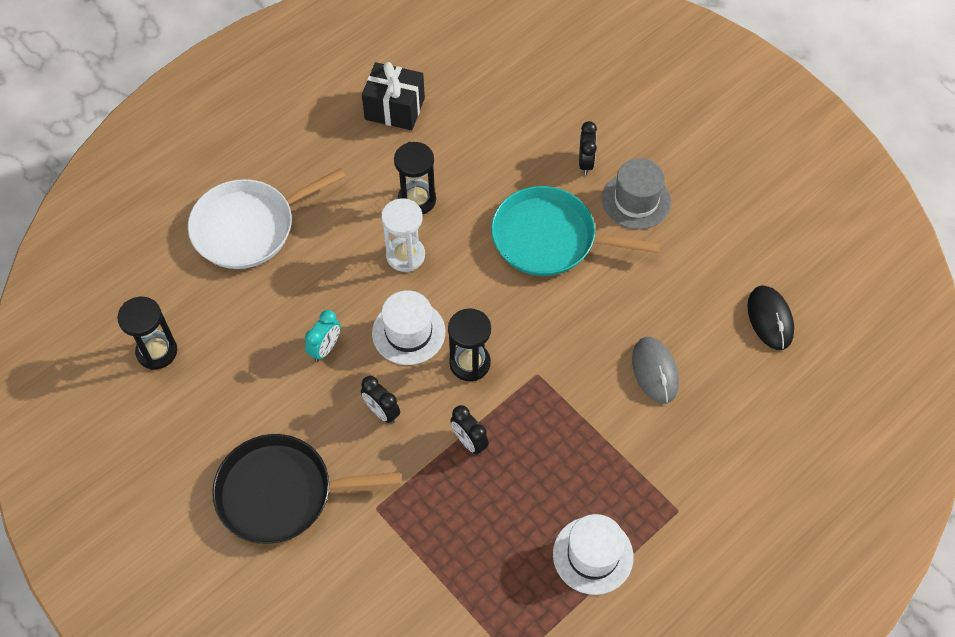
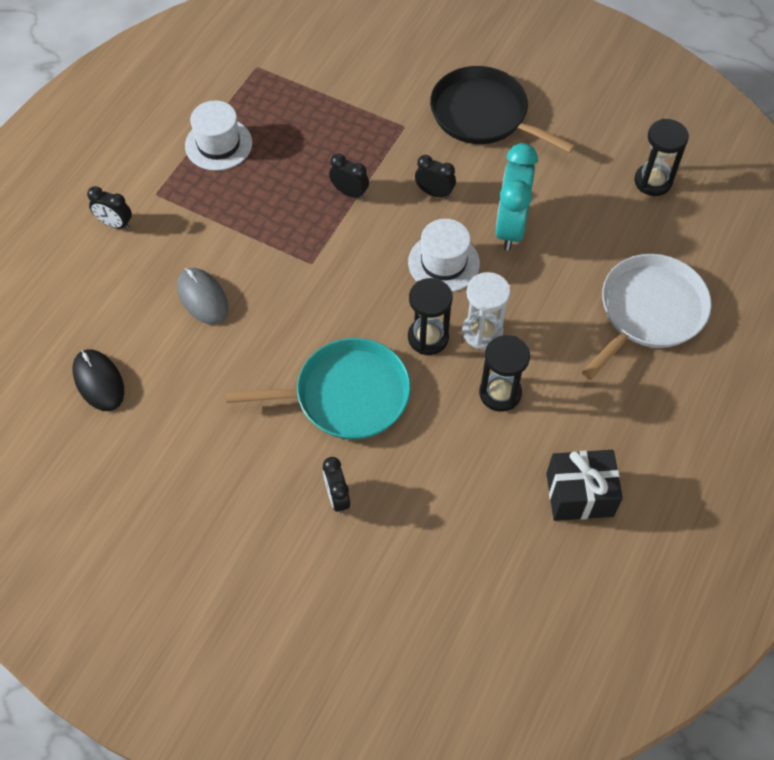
camera: 160 degrees right, 0 degrees up
black pan [212,434,401,544] -> black pan turned 120 degrees counterclockwise [430,66,576,153]
turquoise clock [305,310,341,361] -> turquoise clock [495,143,538,251], size x1.89
black hourglass [448,308,491,381] -> black hourglass moved to [408,278,453,355]
grey hat [602,158,671,229] -> none
none -> black clock [87,186,132,229]

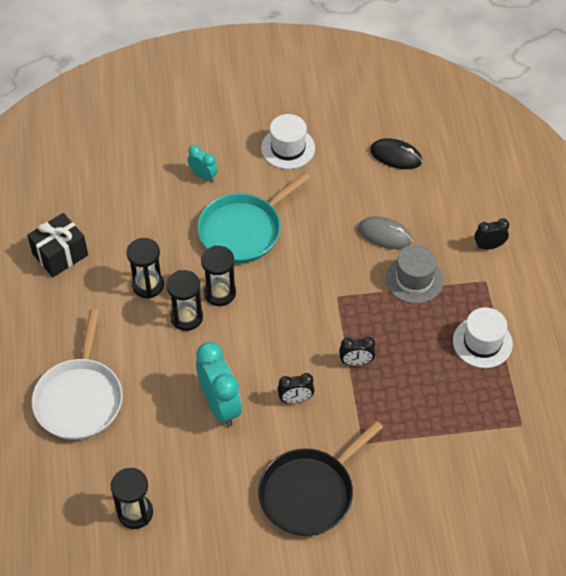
camera: 145 degrees right, 5 degrees down
black clock [323,457,350,514] -> turquoise clock [188,145,218,182]
white hat [408,219,480,292] -> white hat moved to [261,114,315,169]
black pan [430,66,576,153] -> black pan turned 135 degrees clockwise [258,421,383,536]
white hourglass [462,272,510,349] -> black hourglass [166,270,203,331]
none -> grey hat [386,245,444,304]

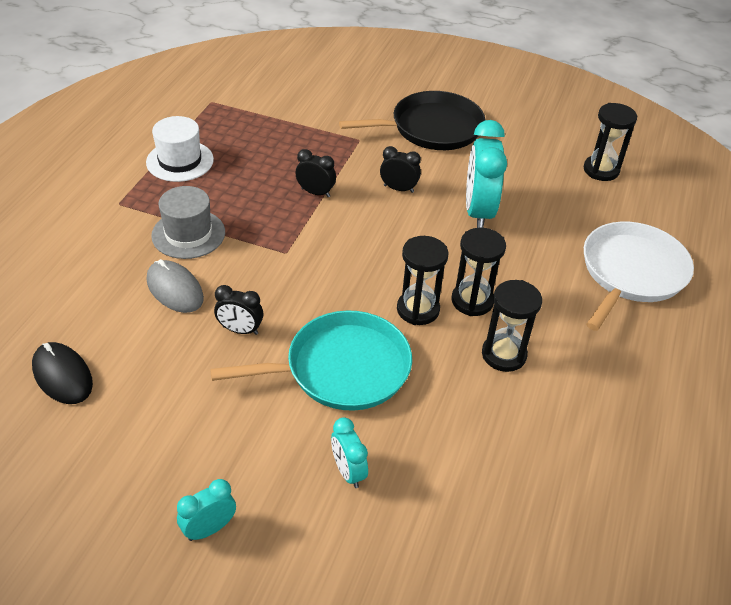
camera: 155 degrees left, 10 degrees down
black gift [27,213,88,277] -> none
white hat [261,114,315,169] -> none
black clock [474,218,509,250] -> black clock moved to [214,285,263,335]
none -> turquoise clock [177,479,236,541]

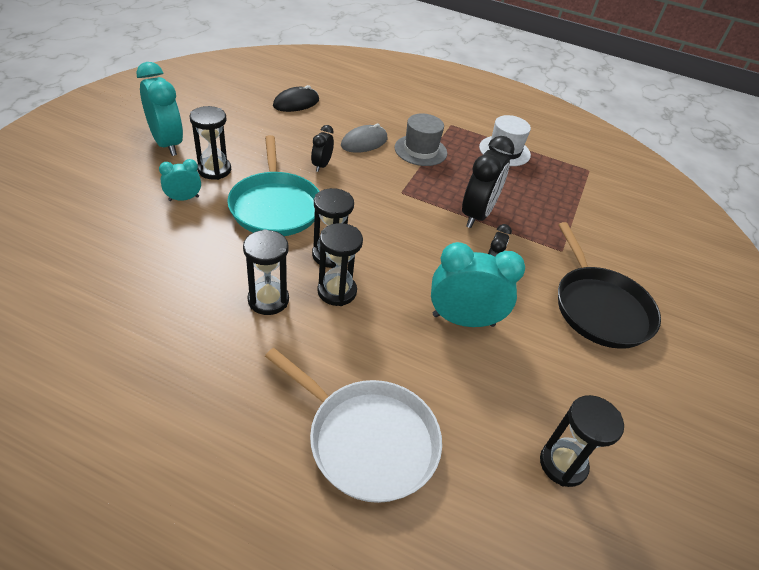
camera: 90 degrees right, 0 degrees up
turquoise clock [177,479,236,541] -> turquoise clock [136,62,183,156], size x1.89
black clock [295,149,336,197] -> black clock [462,136,514,228], size x1.89
none -> black hourglass [189,106,231,180]

